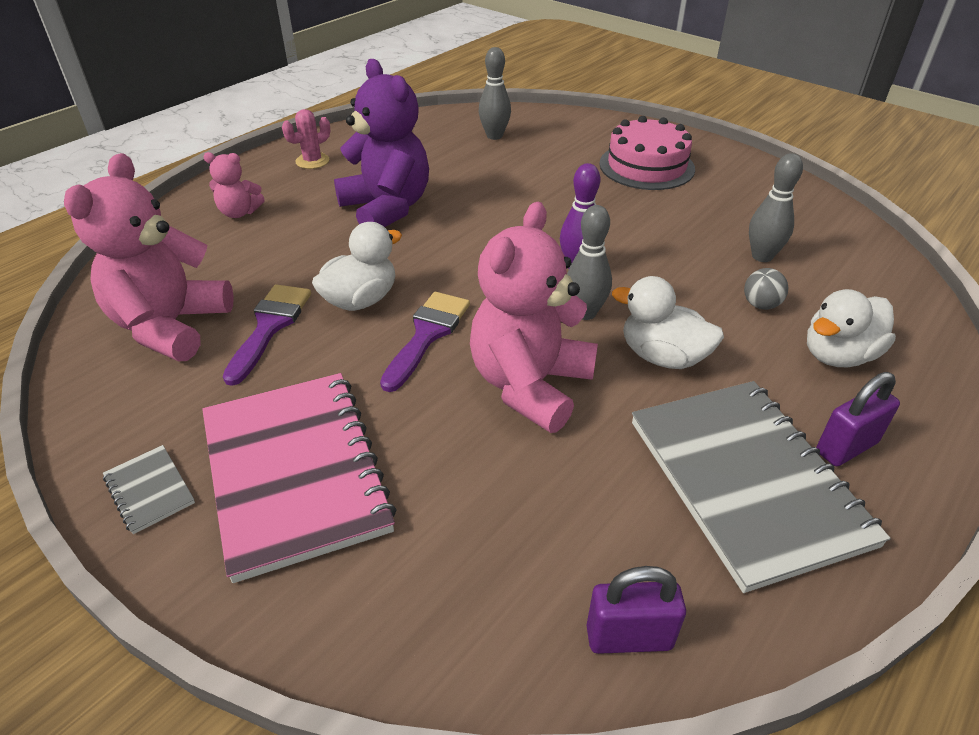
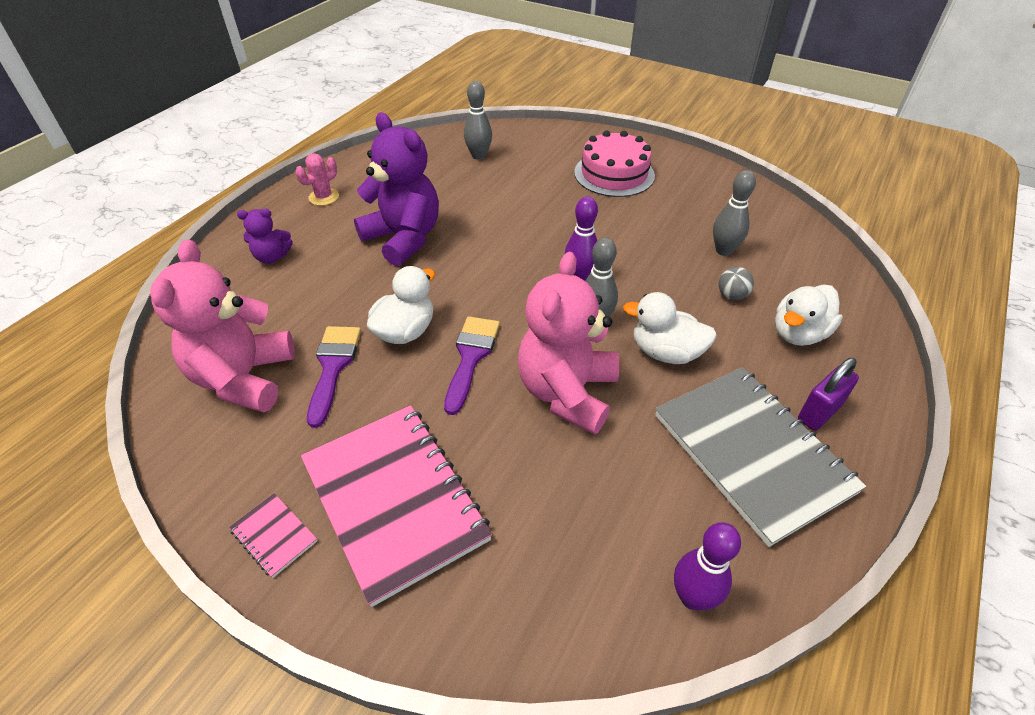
camera: 10 degrees left, 5 degrees up
grey notebook [103,445,195,534] -> pink notebook [229,493,317,578]
pink teddy bear [203,152,265,218] -> purple teddy bear [237,209,293,264]
purple padlock [587,566,686,654] -> purple bowling pin [674,522,741,610]

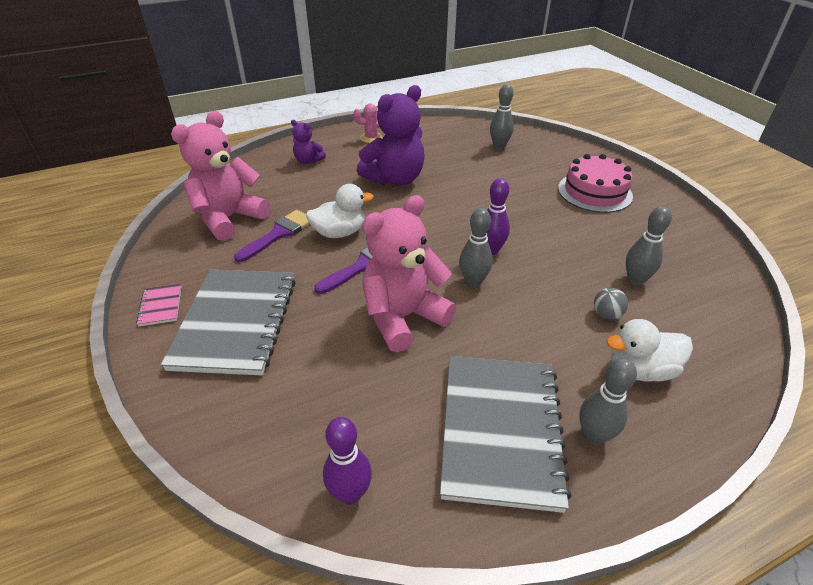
camera: 35 degrees right, 5 degrees down
pink notebook [301,405,492,607] -> grey notebook [161,270,296,376]
purple teddy bear [354,113,439,266] -> purple teddy bear turned 60 degrees clockwise [357,85,425,185]
white duck [623,292,717,364] -> none
purple padlock [798,358,859,430] -> grey bowling pin [580,358,637,445]

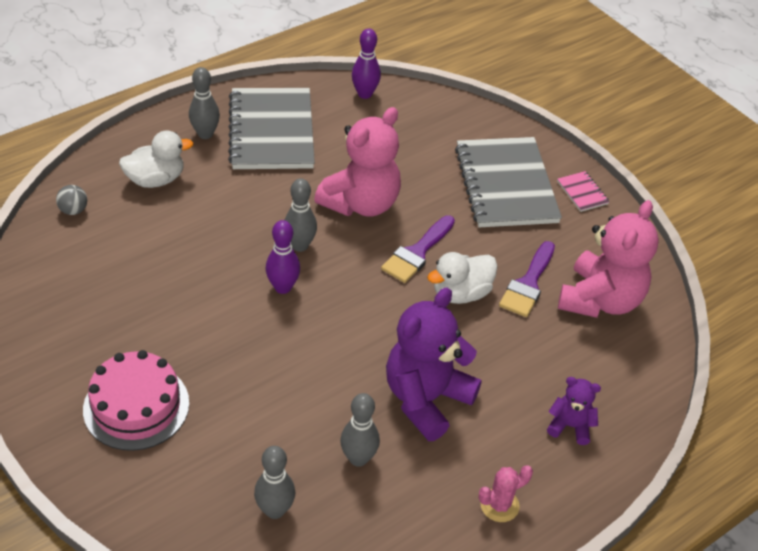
camera: 165 degrees right, 5 degrees up
grey ball [594,288,628,320] -> grey ball moved to [56,185,87,215]
grey bowling pin [626,206,672,286] -> grey bowling pin moved to [340,393,380,467]

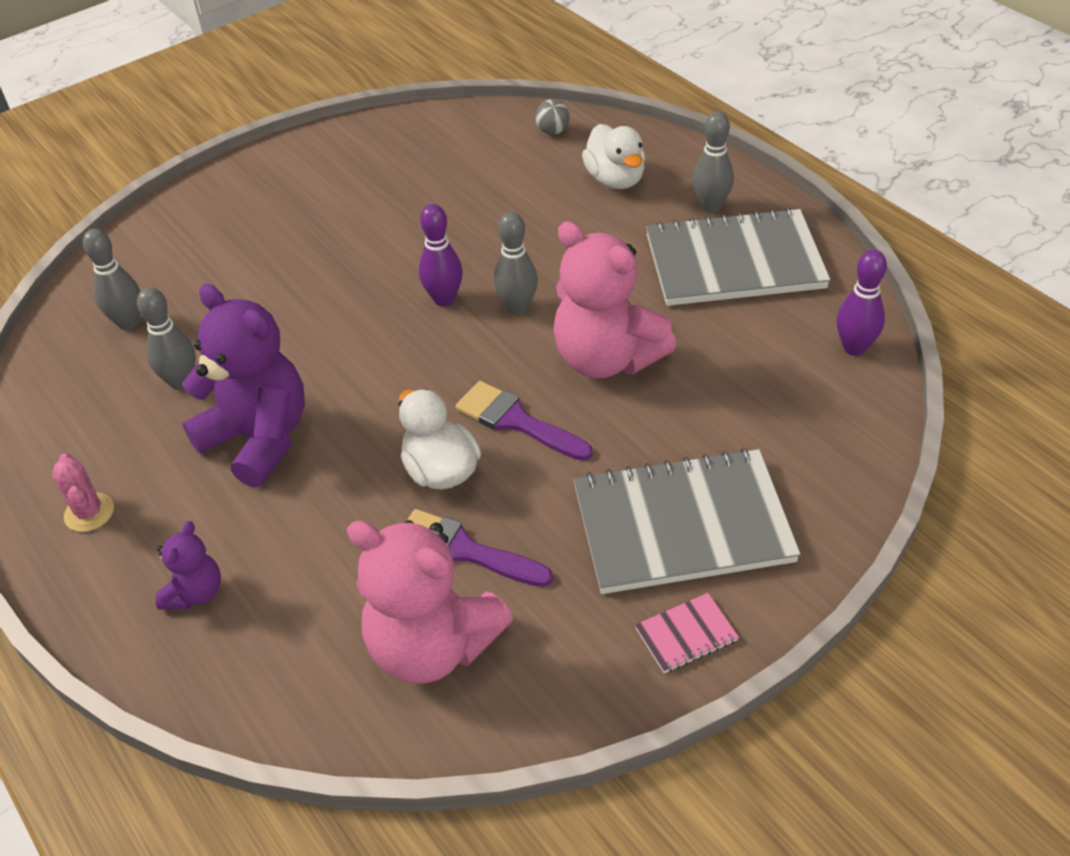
camera: 95 degrees right, 0 degrees up
pink cake [83,350,189,451] -> none

